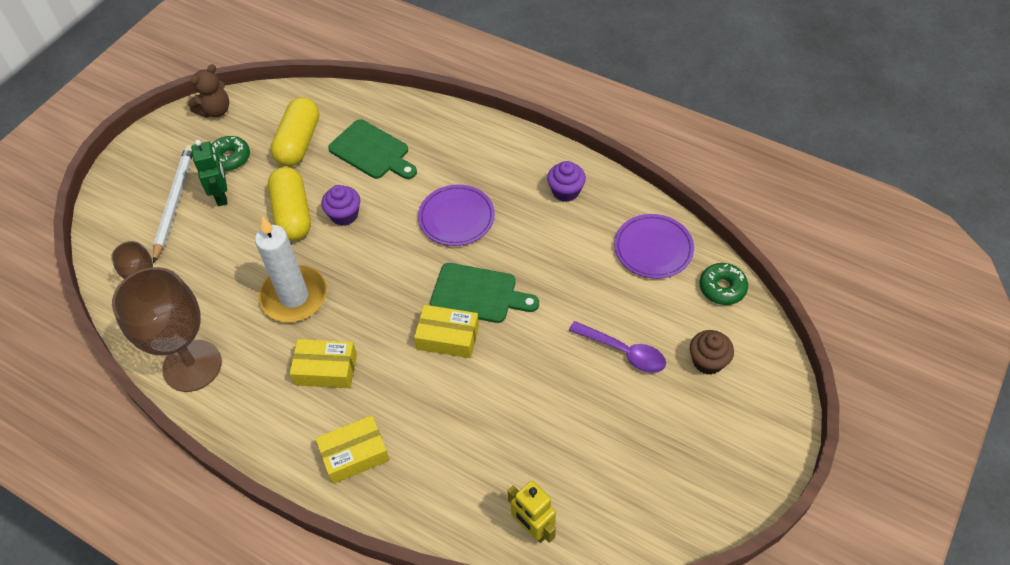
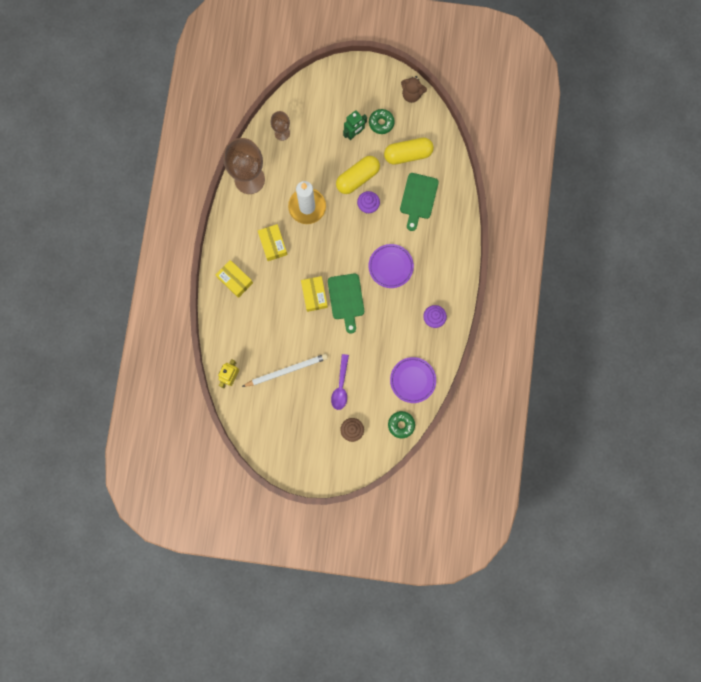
camera: 65 degrees right, 25 degrees up
white pencil [153,145,193,263] -> white pencil moved to [242,354,328,387]

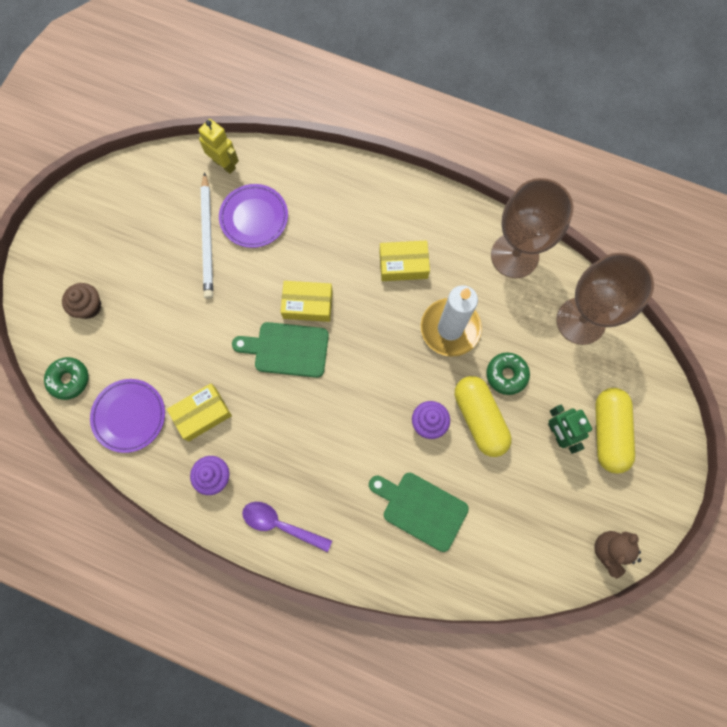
camera: 105 degrees right, 5 degrees down
yellow box [216,260,253,298] -> yellow box moved to [167,383,232,441]
brown goblet [271,111,290,141] -> brown goblet [556,253,654,345], size x1.95
purple spoon [331,354,349,410] -> purple spoon moved to [242,502,332,552]
green donut [369,109,395,134] -> green donut moved to [486,352,530,395]
purple plate [369,244,414,288] -> purple plate moved to [219,184,288,248]
yellow capsule [384,138,434,165] -> yellow capsule moved to [595,388,635,474]

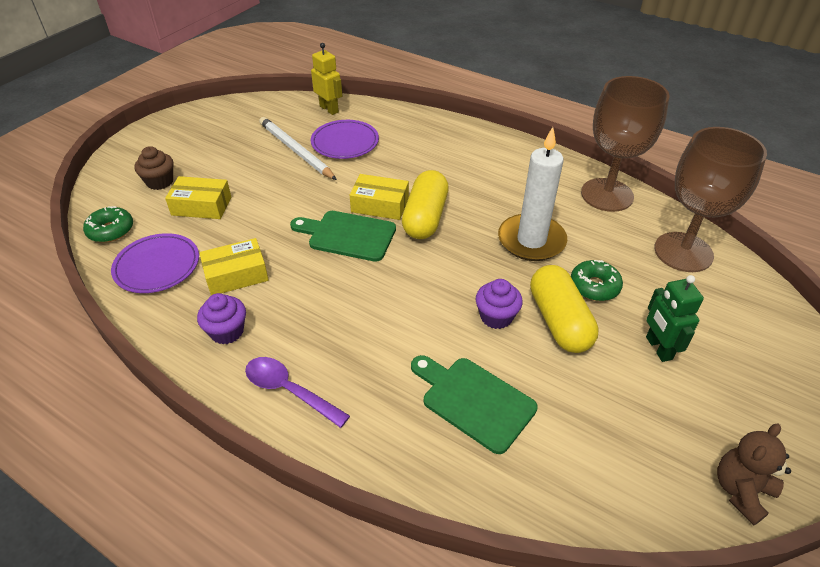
camera: 10 degrees right, 30 degrees down
white pencil [201,172,213,299] -> white pencil turned 135 degrees clockwise [259,117,337,180]
yellow box [379,240,430,281] -> yellow box moved to [165,176,231,219]
yellow capsule [595,388,635,474] -> yellow capsule moved to [402,170,449,239]

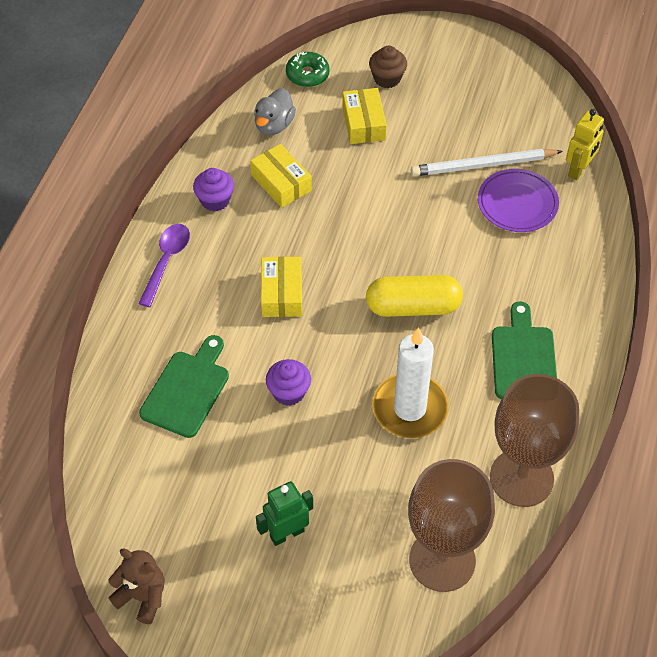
camera: 75 degrees right, 10 degrees up
purple plate [111,233,199,293] -> grey duck [254,88,296,135]
white pencil [259,117,337,180] -> white pencil turned 135 degrees counterclockwise [411,149,563,176]
green cutting board [290,211,396,262] -> green cutting board moved to [492,301,557,399]
yellow box [350,174,409,220] -> yellow box moved to [261,257,302,317]
yellow capsule [530,265,599,353] -> none
green donut [571,260,623,301] -> none

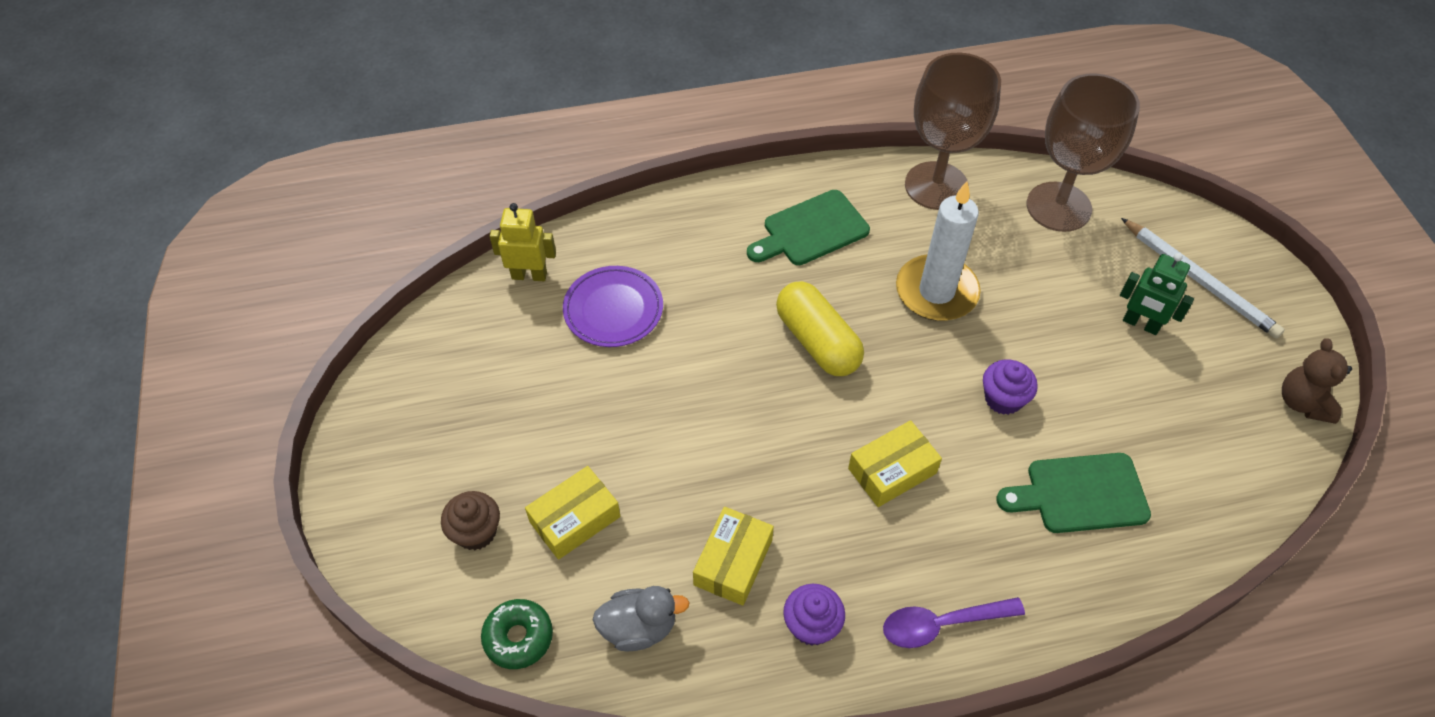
camera: 120 degrees left, 0 degrees up
white pencil [411,149,563,176] -> white pencil moved to [1121,218,1285,338]

